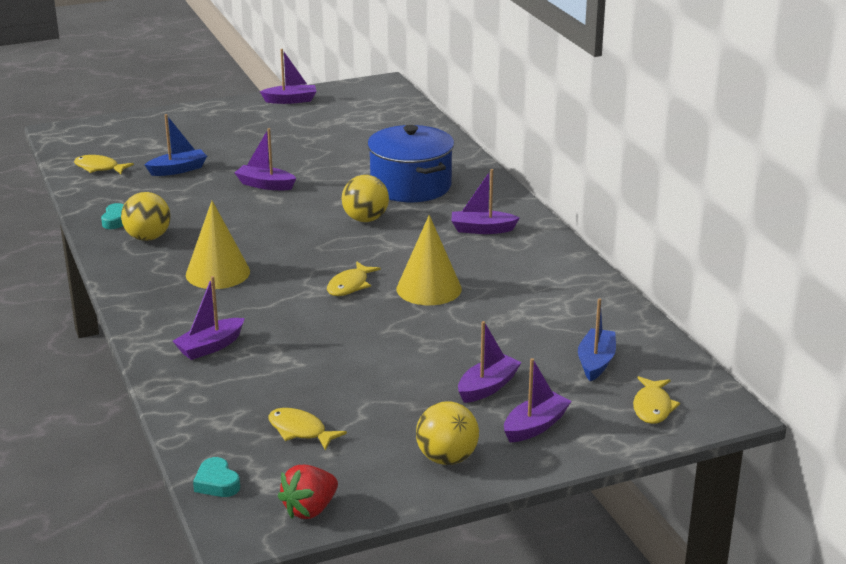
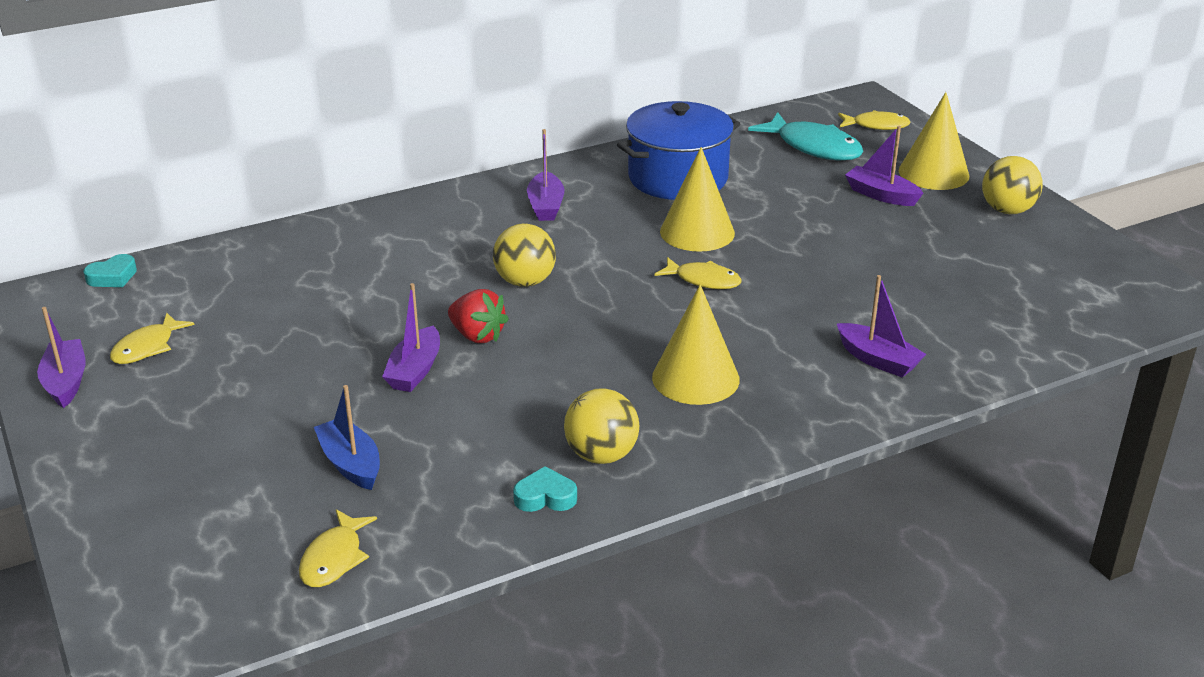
camera: 95 degrees left, 5 degrees up
turquoise heart [193,457,240,497] -> turquoise heart moved to [83,254,137,287]
yellow fish [268,408,347,450] -> yellow fish moved to [110,313,195,364]
red strawberry [278,465,338,519] -> red strawberry moved to [448,289,509,343]
blue pot [367,125,454,202] -> blue pot moved to [617,101,741,200]
purple boat [504,358,572,442] -> yellow cone [899,92,969,190]
blue boat [578,298,616,381] -> turquoise fish [748,112,863,161]

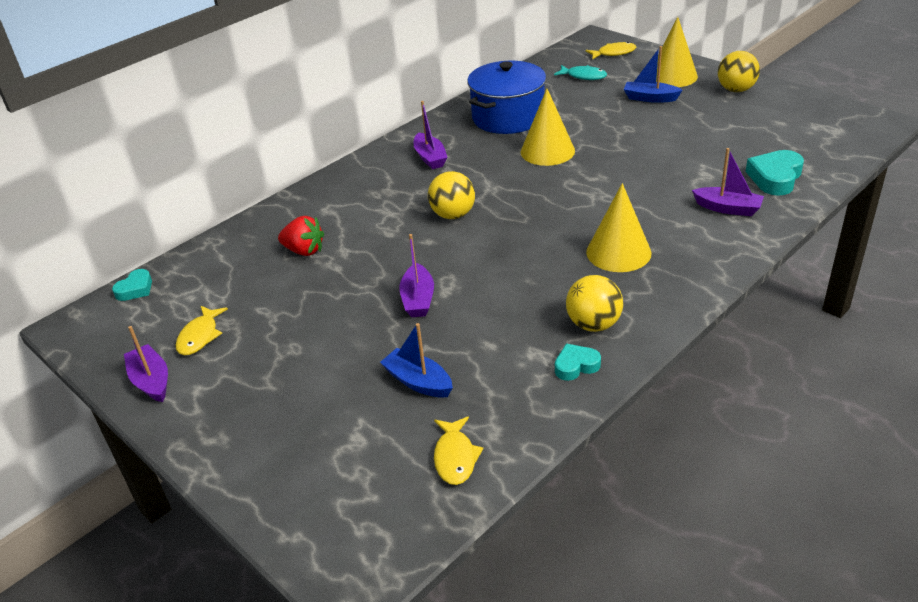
camera: 15 degrees left, 5 degrees up
red strawberry [448,289,509,343] -> red strawberry moved to [278,216,324,256]
yellow fish [654,257,742,289] -> none
turquoise fish [748,112,863,161] -> turquoise fish [554,65,607,80], size x0.61
purple boat [845,126,923,206] -> blue boat [624,46,682,103]
none -> turquoise heart [746,150,804,196]

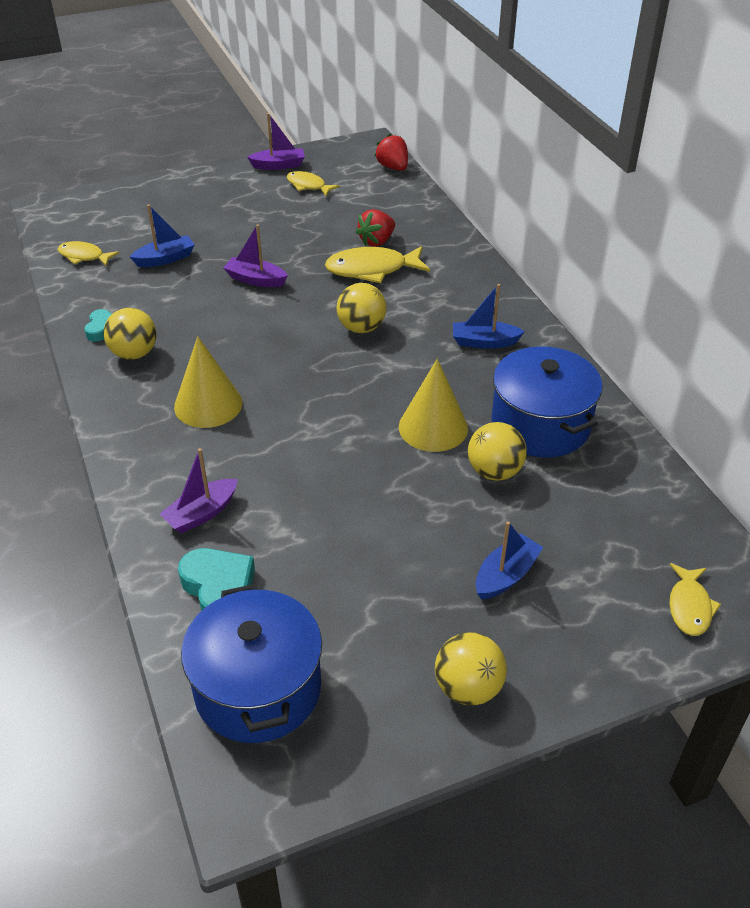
camera: 110 degrees right, 5 degrees up
turquoise heart [112,269,152,301] -> red strawberry [374,134,408,171]
purple boat [414,101,448,169] -> blue boat [453,284,525,349]
turquoise fish [554,65,607,80] -> none
yellow cone [656,17,698,87] -> none
none -> blue pot [181,584,322,743]
none -> yellow fish [325,246,430,283]
none -> yellow ball [468,422,527,481]

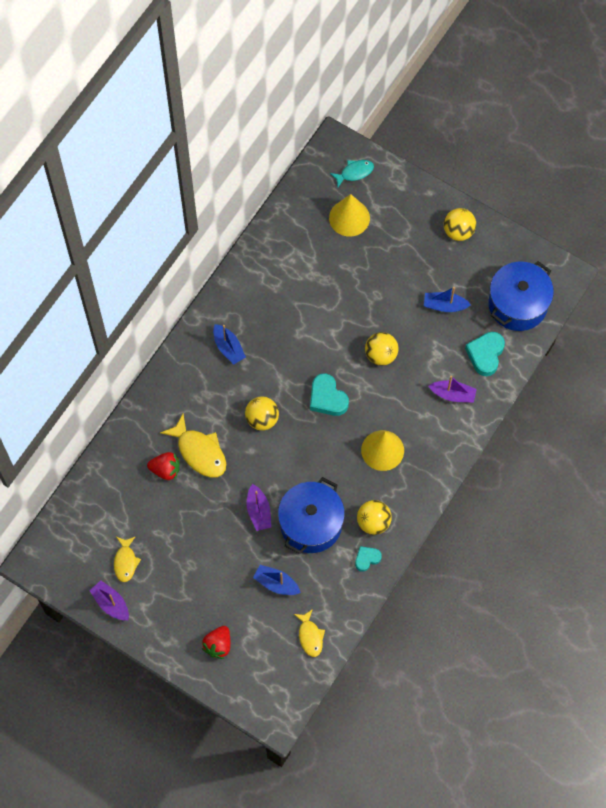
camera: 125 degrees left, 25 degrees up
red strawberry [374,134,408,171] -> red strawberry moved to [202,626,230,659]
yellow cone [399,359,468,452] -> yellow cone moved to [329,194,370,237]
yellow ball [468,422,527,481] -> yellow ball moved to [365,332,399,366]
blue boat [476,521,543,600] -> blue boat moved to [424,287,471,312]
blue pot [491,346,603,457] -> blue pot moved to [278,477,345,554]
yellow fish [669,563,721,636] -> turquoise fish [330,160,374,187]
none -> turquoise heart [310,373,349,416]

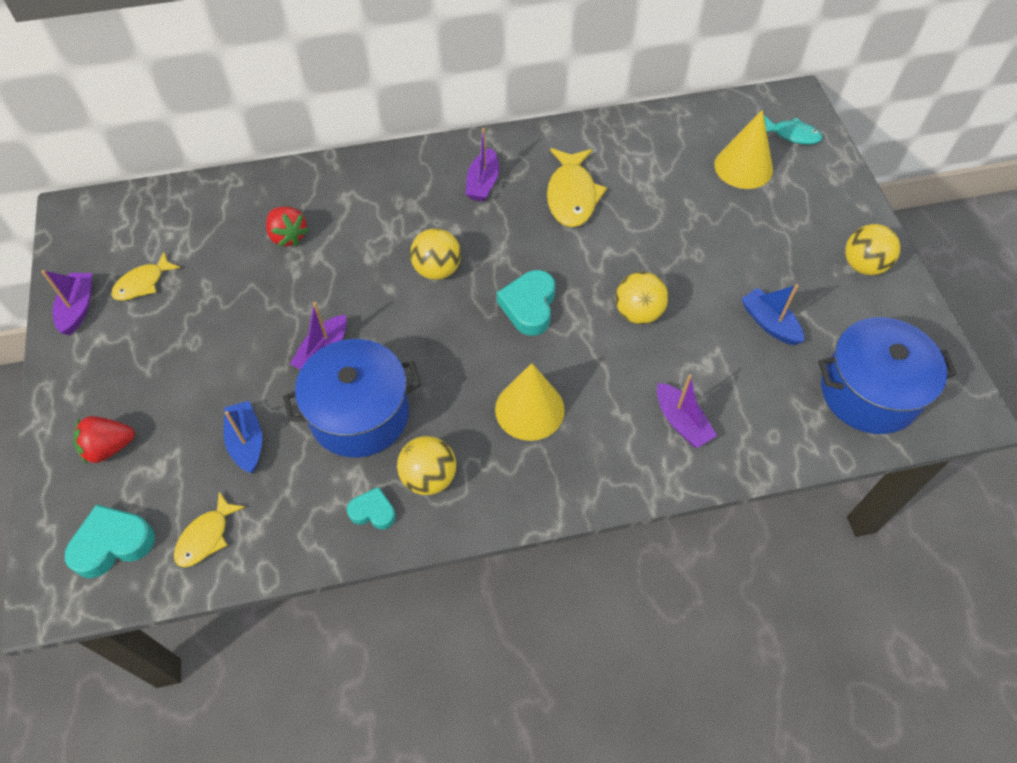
camera: 45 degrees right, 10 degrees down
yellow fish [160,414,226,478] -> yellow fish moved to [547,148,607,227]
blue boat [213,324,246,365] -> purple boat [466,128,499,202]
turquoise heart [465,332,505,376] -> turquoise heart moved to [65,504,155,578]

